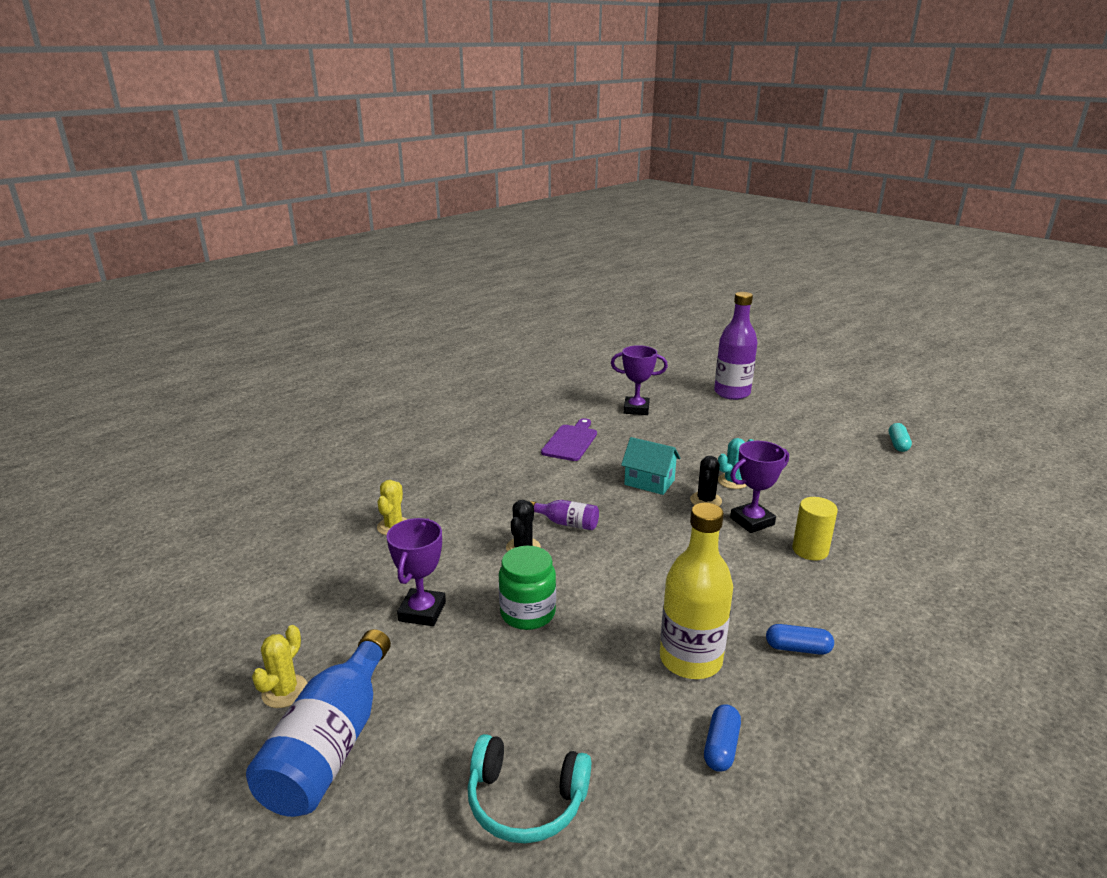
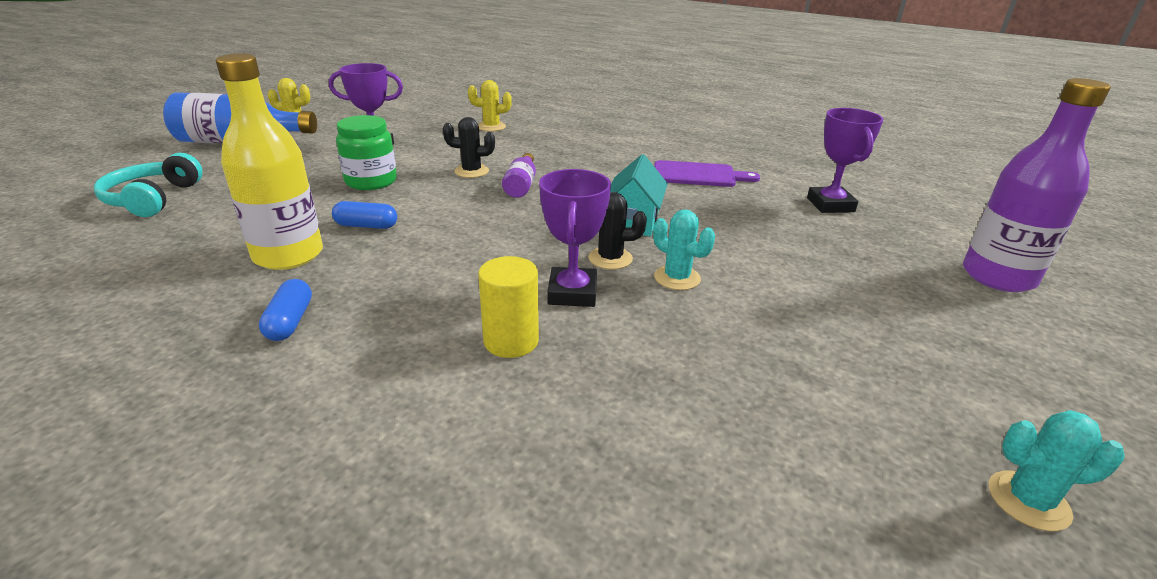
camera: 75 degrees right, 5 degrees up
blue capsule [704,704,741,772] -> blue capsule moved to [332,201,397,229]
purple trophy [730,441,789,533] -> purple trophy turned 45 degrees clockwise [539,169,611,307]
turquoise capsule [889,423,912,452] -> turquoise cactus [989,410,1125,531]

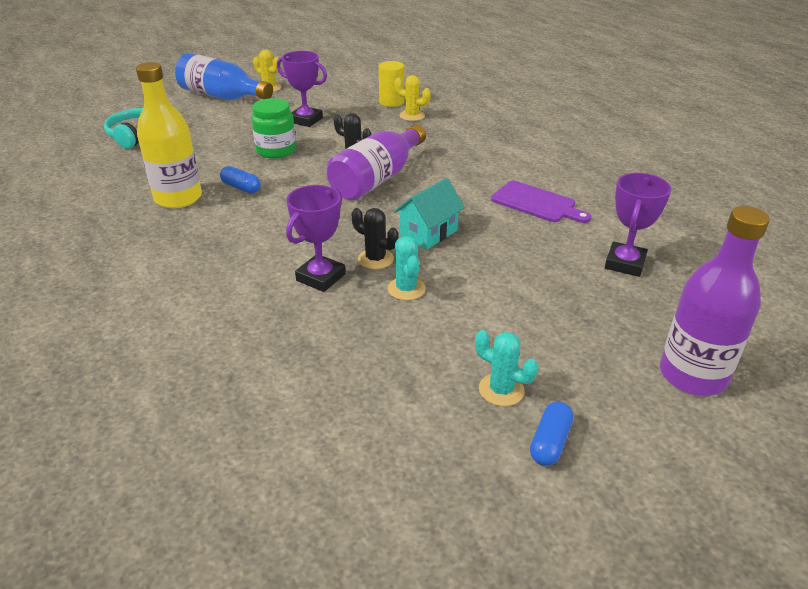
camera: 30 degrees right, 5 degrees up
blue capsule [259,279,312,341] -> blue capsule moved to [530,401,574,466]
yellow cylinder [478,256,539,358] -> yellow cylinder moved to [379,61,404,107]
purple bottle [502,153,536,198] -> purple bottle [327,124,426,200], size x1.99
turquoise cactus [989,410,1125,531] -> turquoise cactus moved to [475,330,538,406]

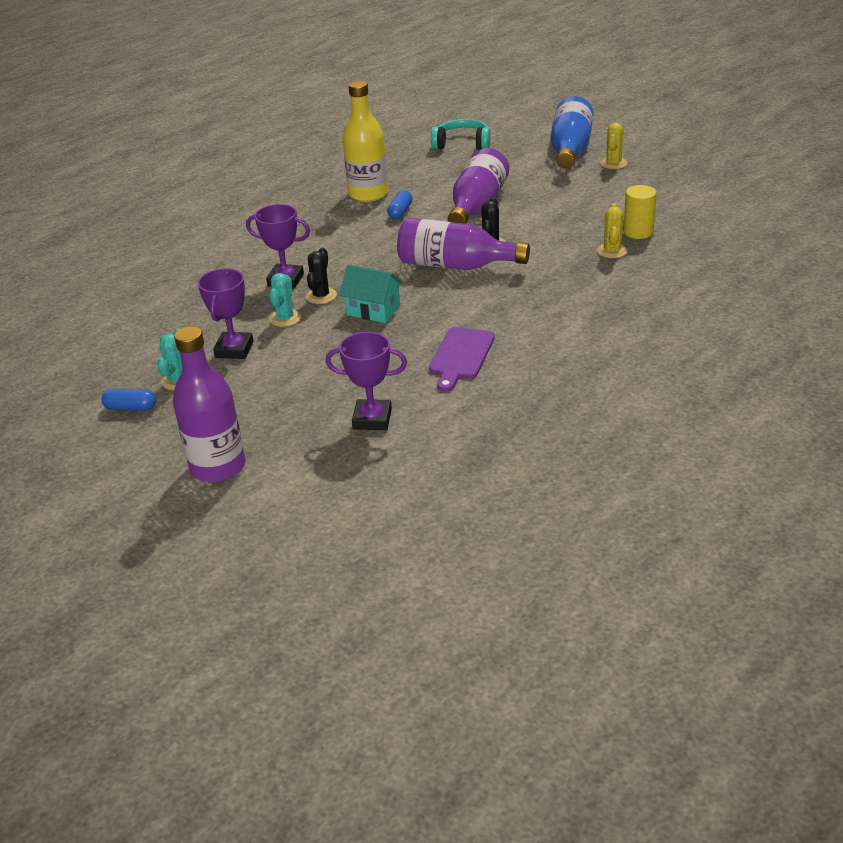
camera: 75 degrees right, 0 degrees up
green jar [251,98,296,158] -> purple bottle [448,148,509,224]
purple trophy [277,51,327,127] -> purple trophy moved to [198,268,254,359]
turquoise cactus [387,236,426,300] -> turquoise cactus turned 45 degrees counterclockwise [269,273,301,327]

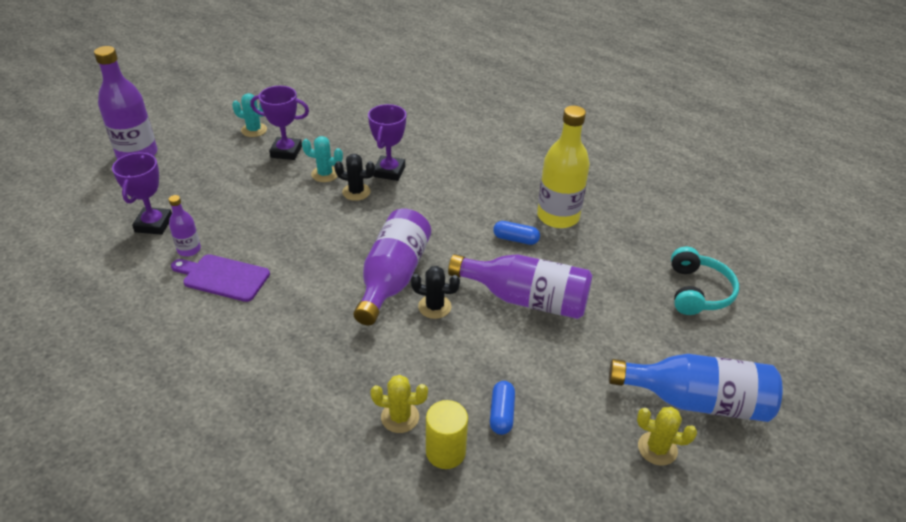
camera: 85 degrees right, 5 degrees up
blue capsule [101,389,156,411] -> blue capsule moved to [490,381,515,435]
turquoise house [339,264,403,323] -> none
none -> purple bottle [168,195,201,256]

